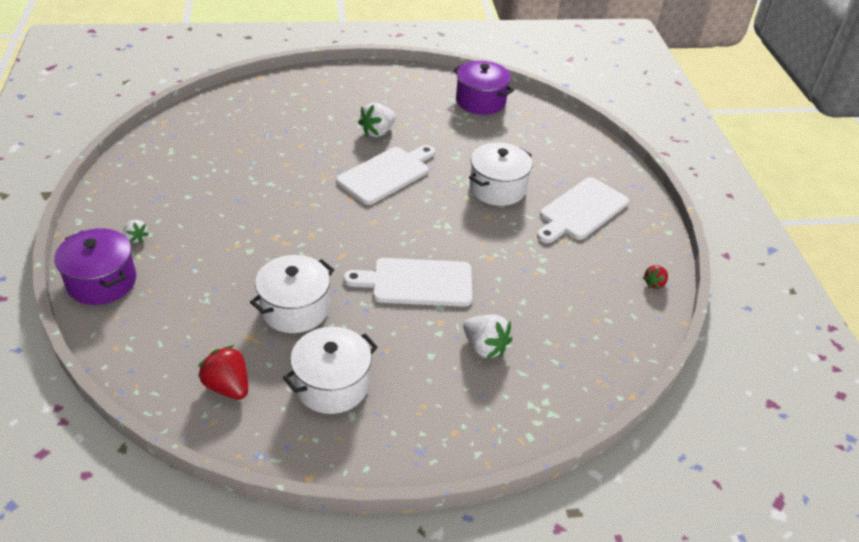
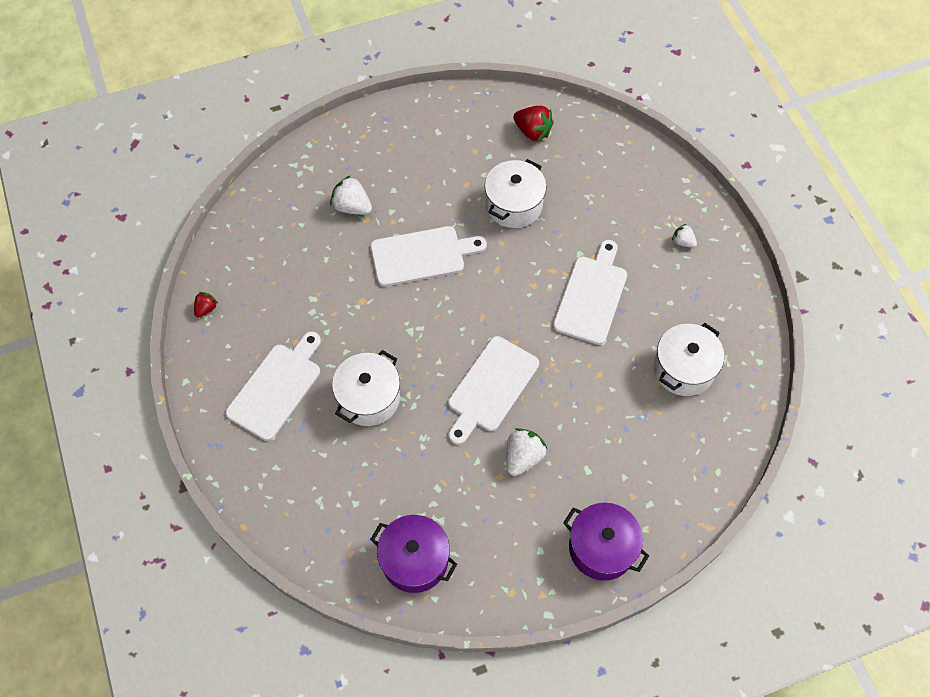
camera: 170 degrees right, 20 degrees up
purple pot [54,228,136,305] -> purple pot moved to [563,503,649,581]
white pot [283,327,378,414] -> white pot moved to [653,323,724,396]
none -> white cutting board [553,240,627,345]

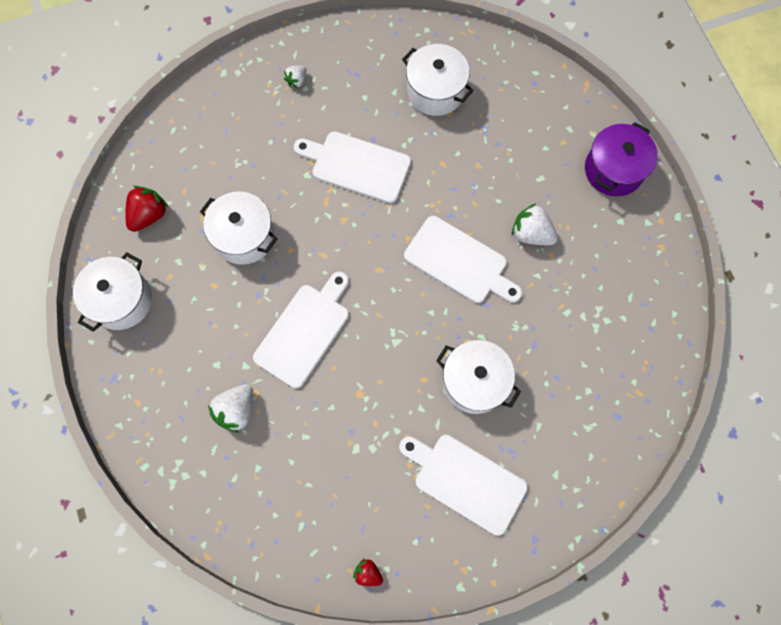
camera: 90 degrees left, 10 degrees up
white cutting board [370,226,487,286] -> white cutting board turned 45 degrees clockwise [253,272,349,388]
purple pot [370,515,457,593] -> none
none -> white pot [73,252,152,332]

